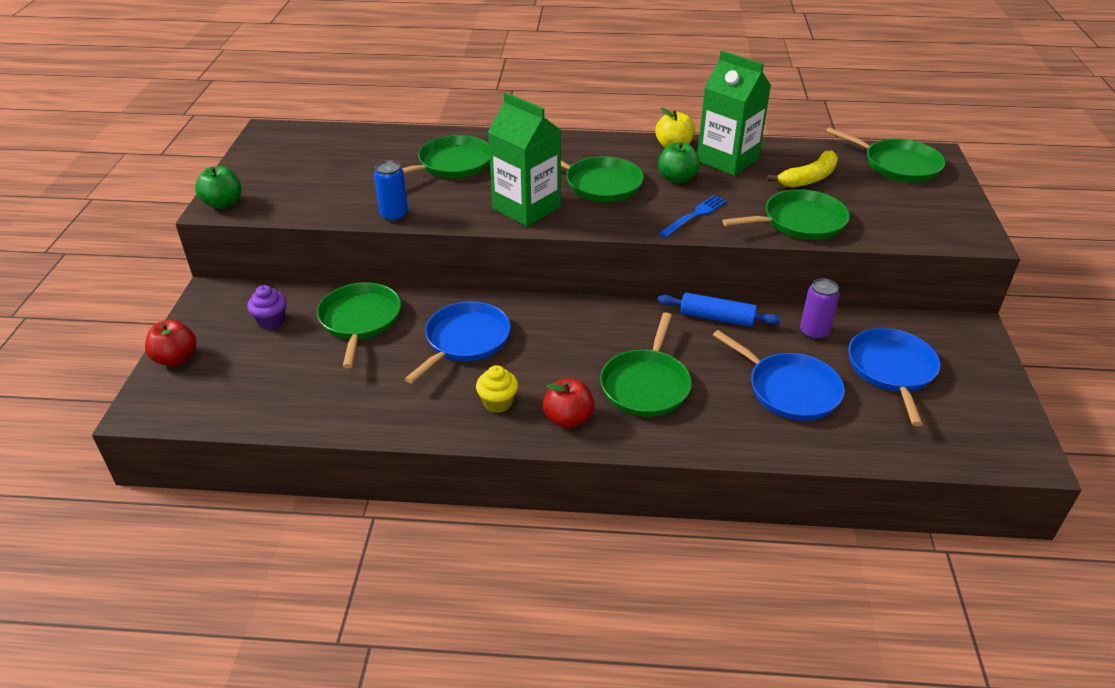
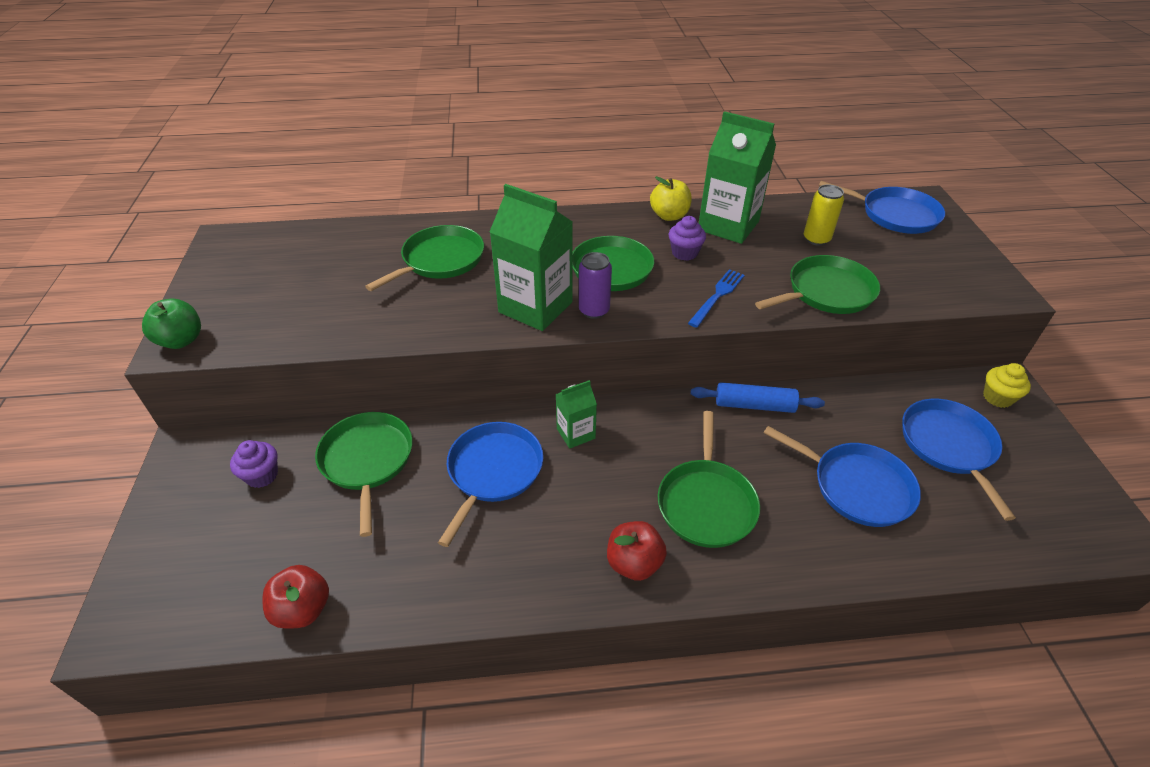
camera: 10 degrees left, 5 degrees up
red apple [145,320,197,366] -> red apple moved to [262,565,329,629]
blue can [374,160,408,222] -> none
yellow cupcake [476,365,518,413] -> yellow cupcake moved to [983,363,1031,408]
green apple [658,142,700,183] -> purple cupcake [669,216,706,261]
yellow banana [767,150,838,188] -> yellow can [804,184,844,246]
purple can [800,279,840,340] -> purple can moved to [579,252,612,319]
green pan [826,127,945,182] -> blue pan [819,181,945,234]
none -> green carton [556,380,597,449]

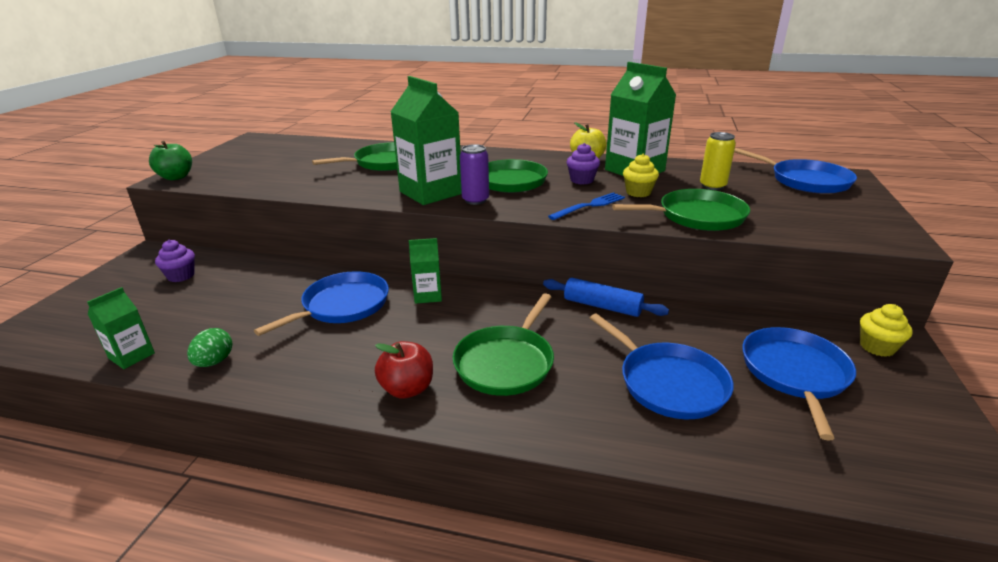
camera: 20 degrees right, 15 degrees down
red apple [262,565,329,629] -> green carton [87,287,155,369]
green pan [315,412,413,537] -> none
none -> green egg [187,328,232,367]
none -> yellow cupcake [623,154,659,197]

